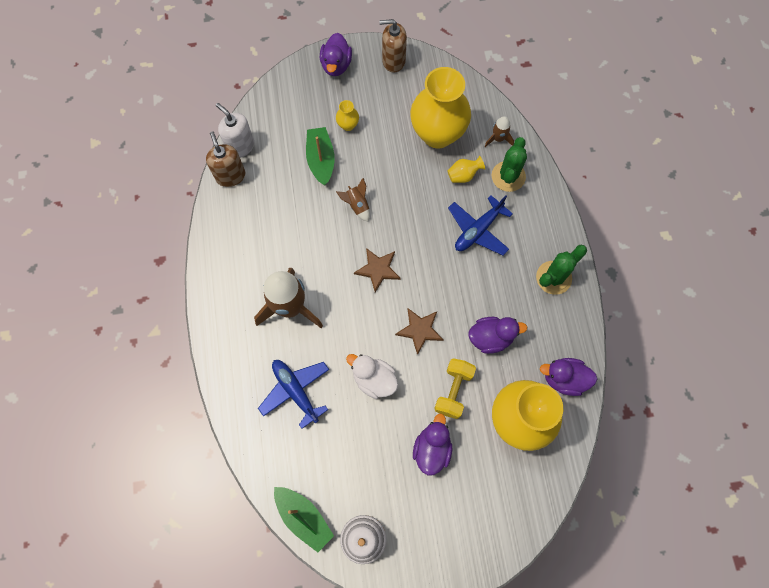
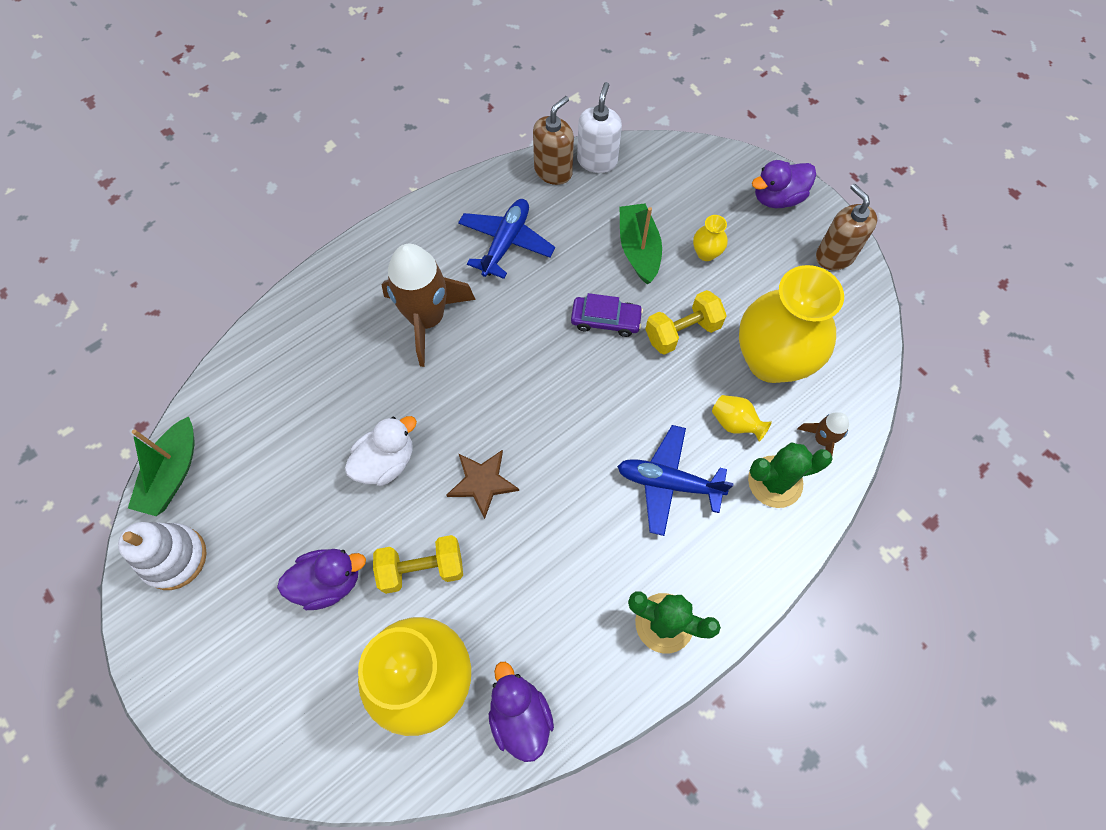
camera: 60 degrees right, 5 degrees down
blue plane [258,360,329,429] -> blue plane moved to [458,199,555,279]
green boat [306,127,335,186] -> green boat turned 60 degrees counterclockwise [620,203,662,284]
brown rocket [336,178,370,222] -> purple car [571,293,643,337]
white duck [346,354,398,399] -> white duck turned 45 degrees clockwise [345,416,417,486]
brown star [354,248,401,292] -> none
purple duck [468,317,527,354] -> none
none -> yellow dumbbell [645,290,727,355]

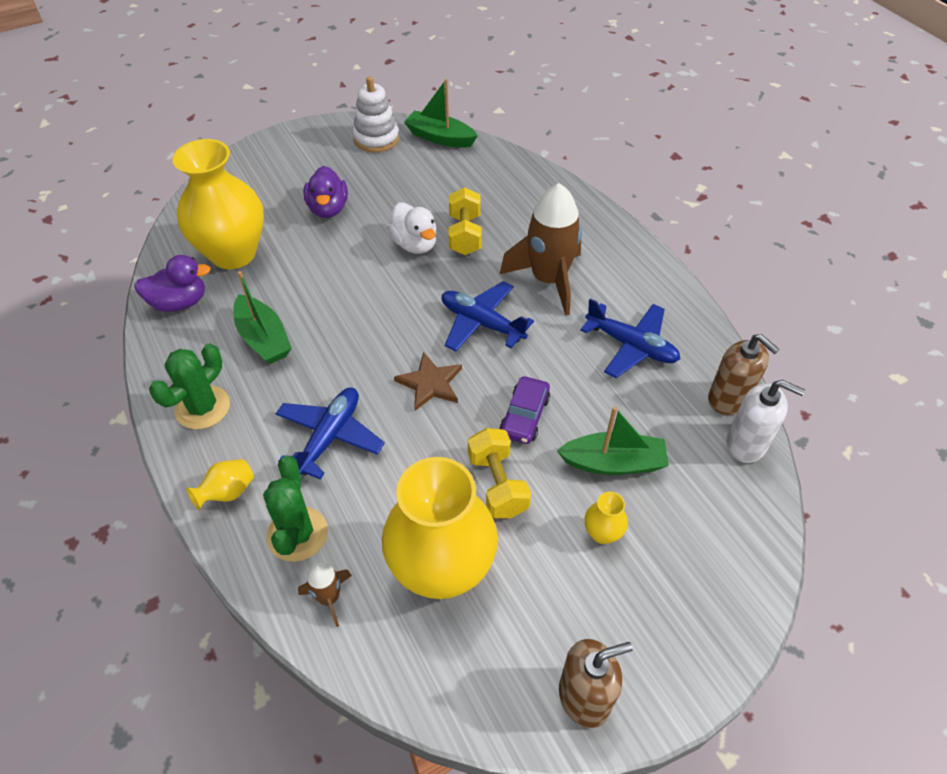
camera: 100 degrees right, 15 degrees down
yellow dumbbell [373,535,463,594] -> yellow dumbbell moved to [449,187,482,255]
brown star [446,450,519,519] -> brown star moved to [394,352,462,411]
yellow vase [712,395,772,442] -> yellow vase moved to [186,459,254,510]
purple duck [752,160,816,208] -> none
none -> green boat [234,271,292,364]
none -> blue plane [442,281,534,352]

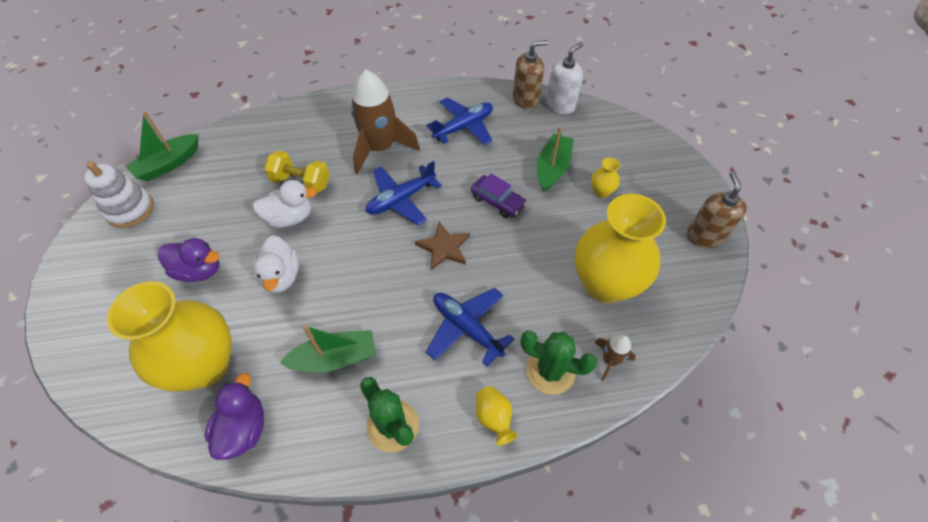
camera: 70 degrees left, 5 degrees up
yellow dumbbell [468,428,531,518] -> none
none -> white duck [253,236,299,293]

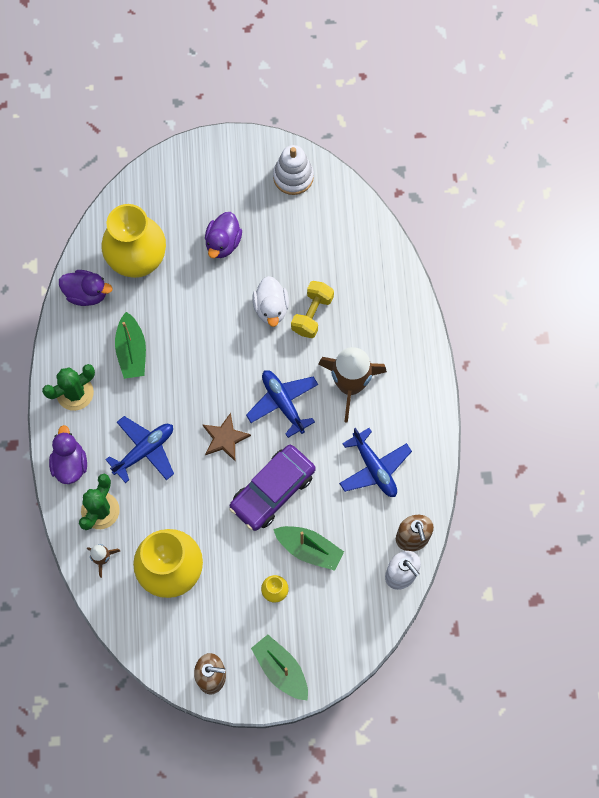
camera: 95 degrees right, 15 degrees up
green boat [125,111,198,181] -> green boat moved to [251,634,308,700]
white duck [253,236,299,293] -> none
purple car [471,174,527,218] -> purple car [229,445,315,531], size x1.73
yellow vase [476,386,518,446] -> purple duck [49,425,87,484]

